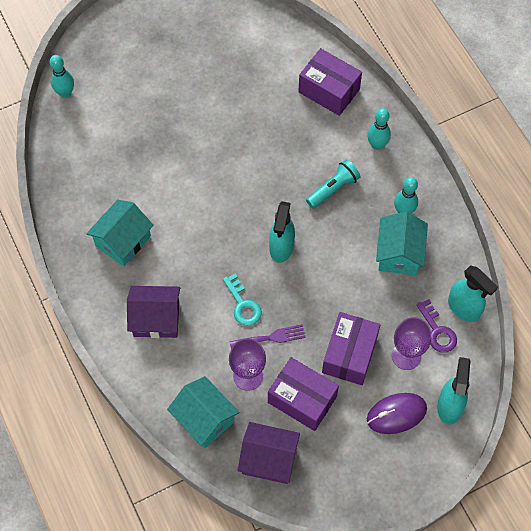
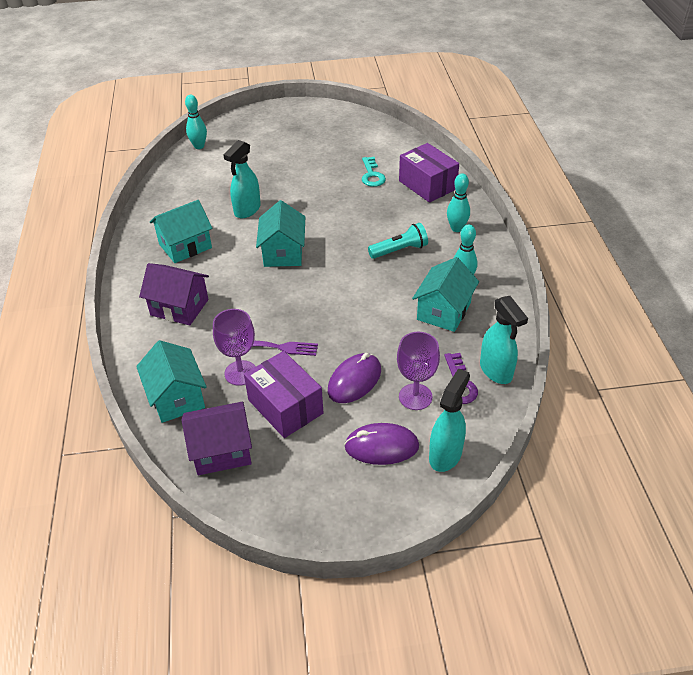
camera: 20 degrees right, 20 degrees down
turquoise key [223,273,262,326] -> turquoise key moved to [362,157,386,187]
purple house [237,422,300,484] -> purple house turned 45 degrees counterclockwise [182,402,252,475]
turquoise spray bottle [269,201,295,263] -> turquoise spray bottle moved to [224,140,261,218]
purple box [322,312,380,385] -> purple mouse [328,353,381,403]
none -> turquoise house [256,200,305,267]

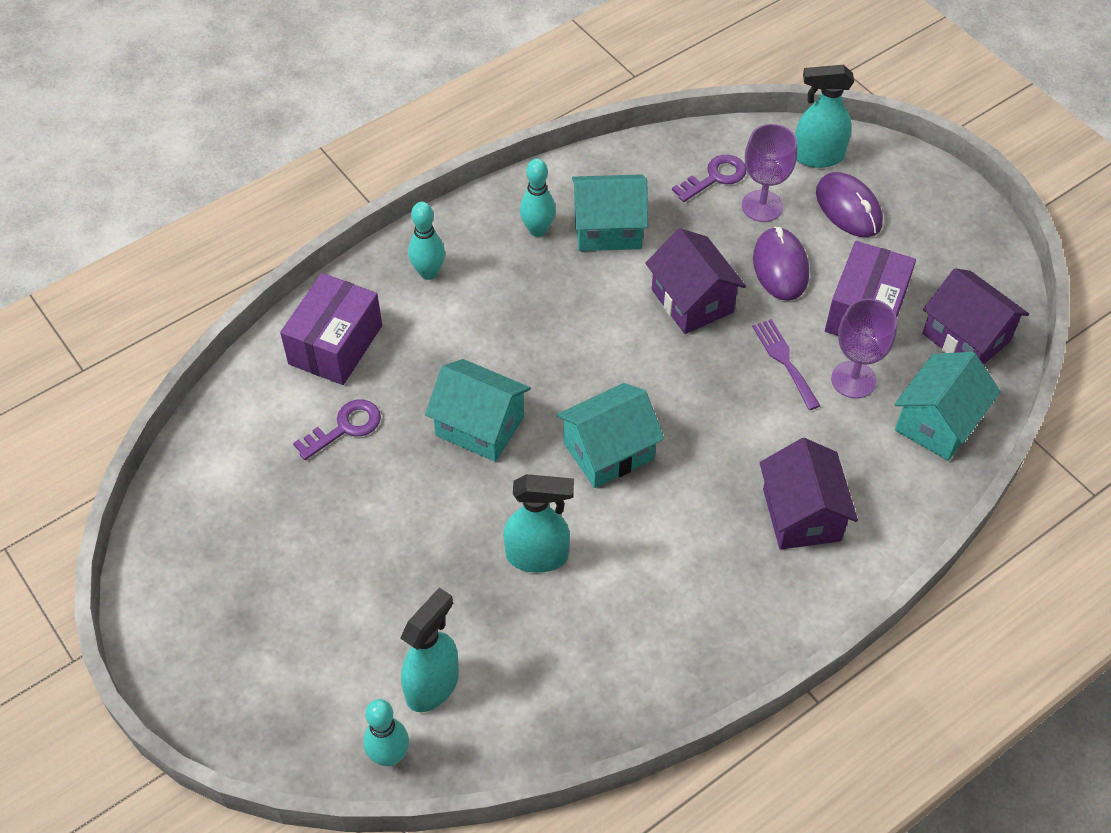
camera: 120 degrees left, 10 degrees up
turquoise house [150,200,213,263] -> turquoise house moved to [425,359,531,462]
purple mouse [328,353,381,403] -> purple mouse turned 75 degrees clockwise [753,227,809,301]
turquoise key [362,157,386,187] -> purple key [293,399,381,460]
turquoise flashlight [368,223,428,259] -> none
turquoise spray bottle [480,296,528,384] -> turquoise spray bottle moved to [400,588,459,712]
none -> purple house [645,228,746,334]

